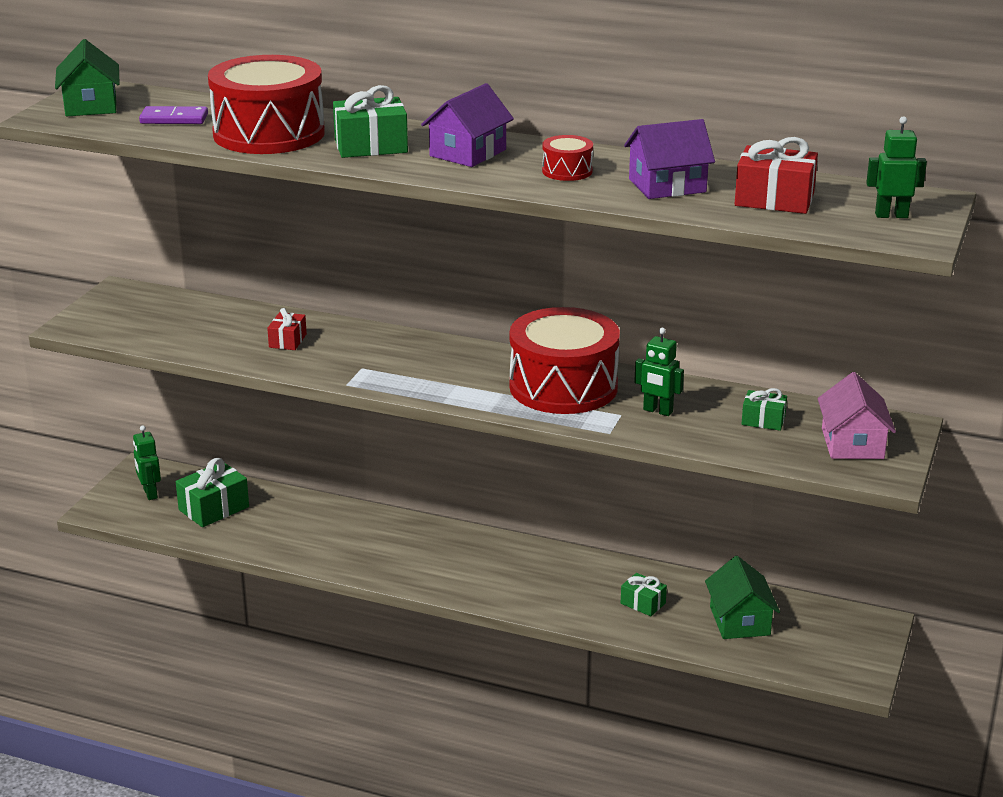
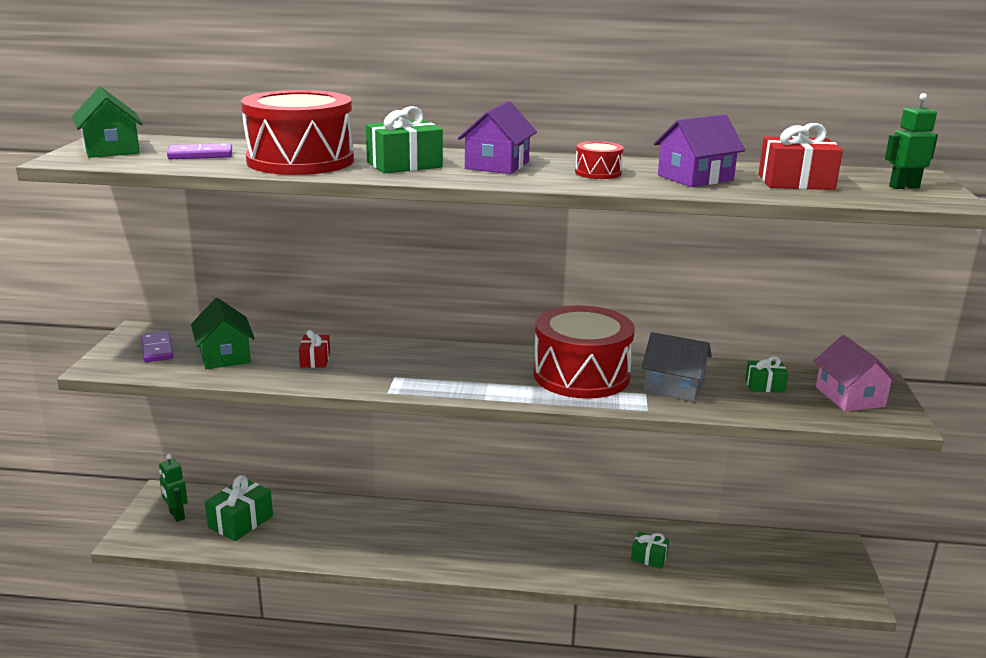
camera: 15 degrees left, 5 degrees down
green robot [634,328,684,416] -> grey house [641,332,712,402]
green house [705,556,780,639] -> green house moved to [191,298,255,369]
none -> purple domino [141,332,173,362]

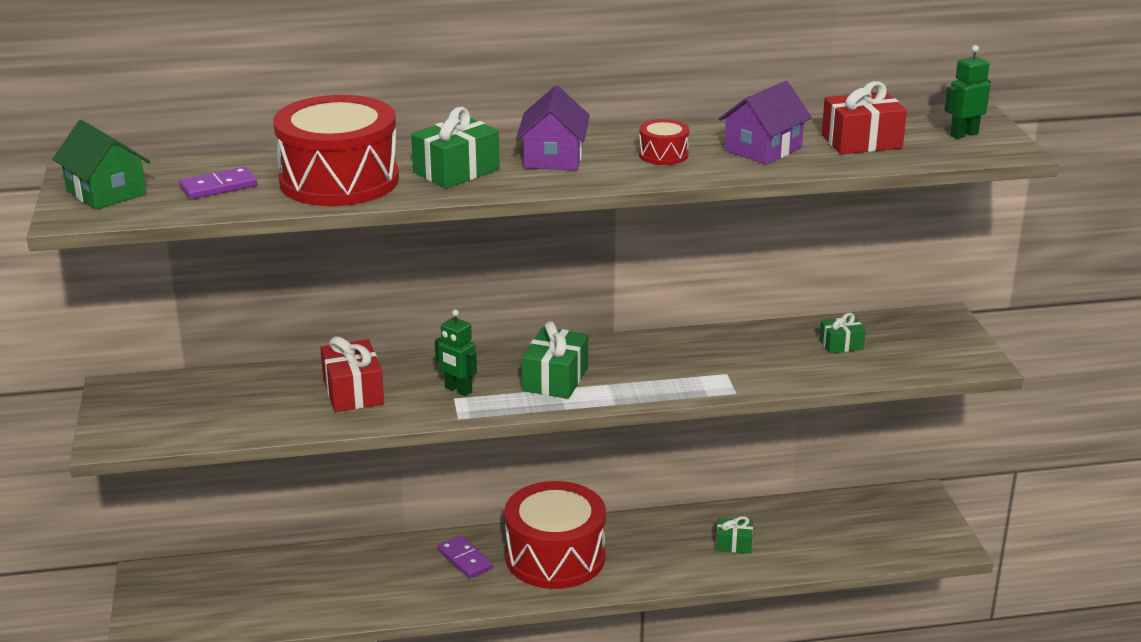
camera: 15 degrees left, 5 degrees up
purple domino [141,332,173,362] -> purple domino moved to [438,535,493,579]
green robot [159,454,188,522] -> green robot moved to [435,310,477,396]
green house [191,298,255,369] -> none
green gift [205,475,273,541] -> green gift moved to [522,321,588,399]
red gift [299,330,330,368] -> red gift [320,336,384,412], size x1.68
red drum [533,305,635,399] -> red drum moved to [505,481,606,589]
grey house [641,332,712,402] -> none
pink house [813,335,899,411] -> none

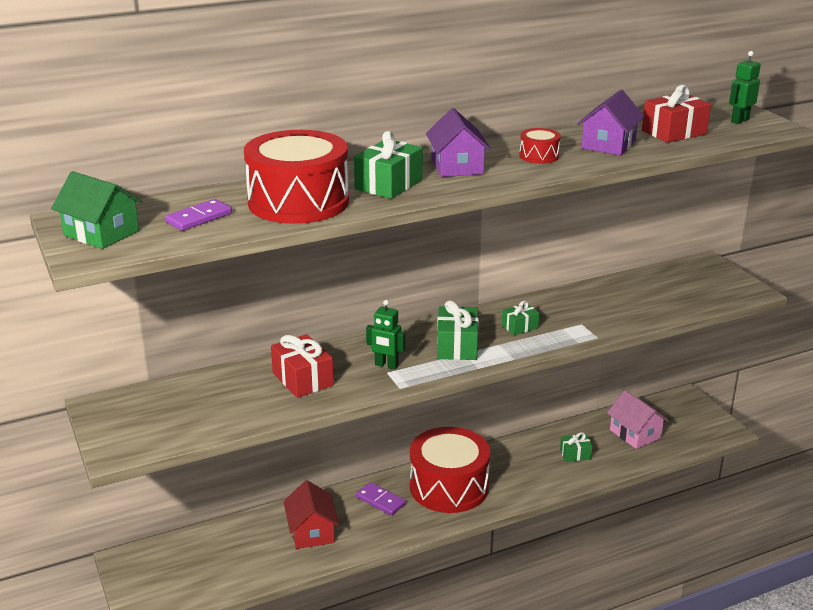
camera: 15 degrees left, 0 degrees up
green gift [819,313,866,353] -> green gift moved to [502,300,539,335]
none -> red house [283,480,339,549]
none -> pink house [607,390,669,449]

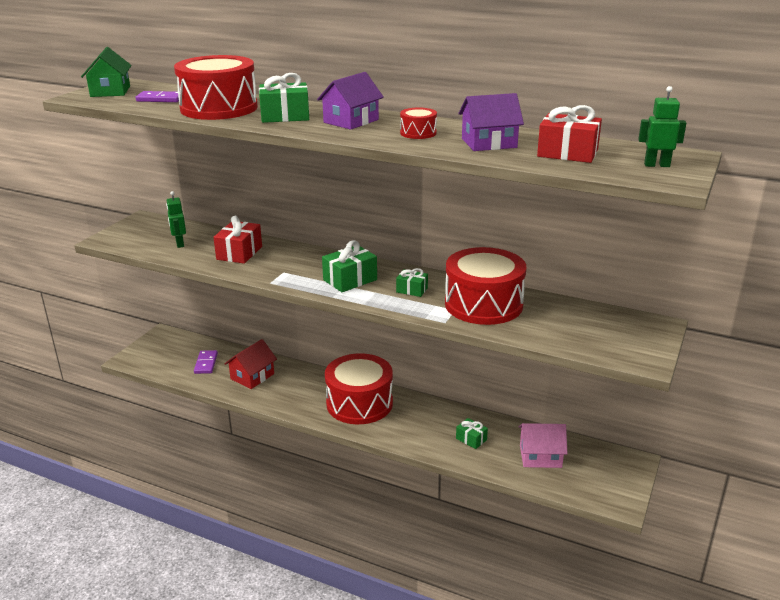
camera: 50 degrees right, 0 degrees up
purple domino [356,482,406,516] -> purple domino moved to [194,350,218,374]
green robot [366,300,405,370] -> green robot moved to [166,191,186,248]
pink house [607,390,669,449] -> pink house turned 75 degrees clockwise [518,423,568,468]
none -> red drum [445,247,526,325]

